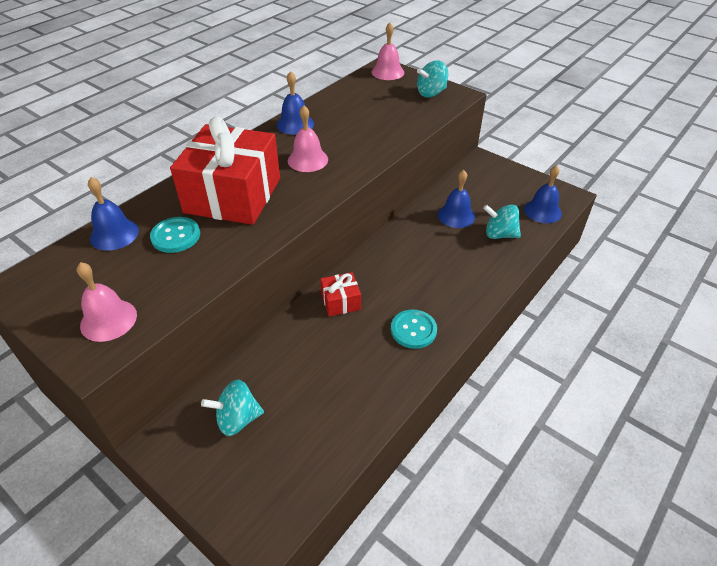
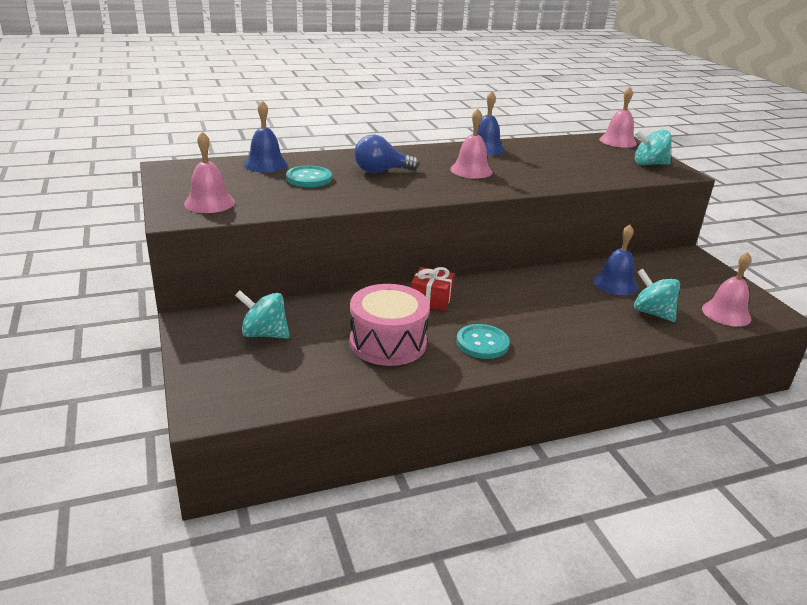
camera: 30 degrees right, 15 degrees down
red gift [170,116,280,225] -> blue light bulb [354,134,419,173]
blue bell [524,165,562,223] -> pink bell [702,252,752,327]
none -> pink drum [350,284,430,366]

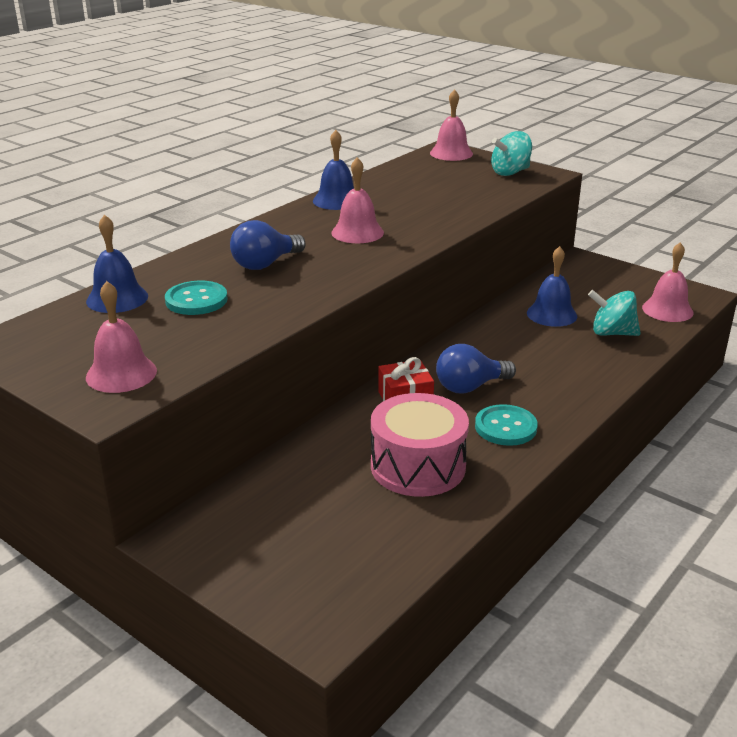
camera: 30 degrees left, 0 degrees up
turquoise spinning top [235,291,290,339] -> none
none -> blue light bulb [436,344,516,394]

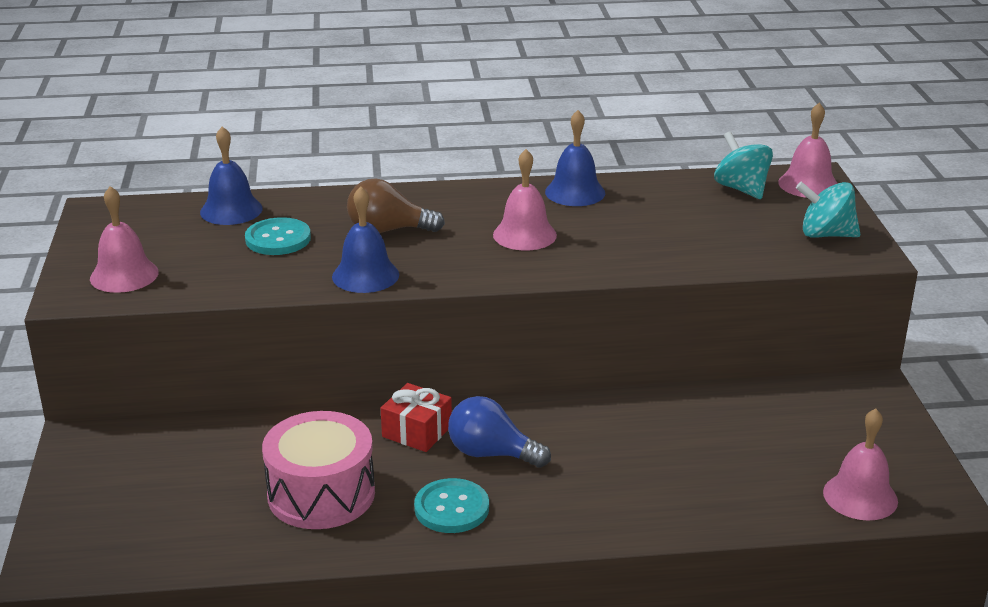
camera: 45 degrees right, 0 degrees up
blue light bulb [230,220,305,270] -> brown light bulb [347,179,445,233]
blue bell [527,246,577,327] -> blue bell moved to [332,186,399,293]
turquoise spinning top [588,290,641,336] -> turquoise spinning top moved to [714,131,773,199]

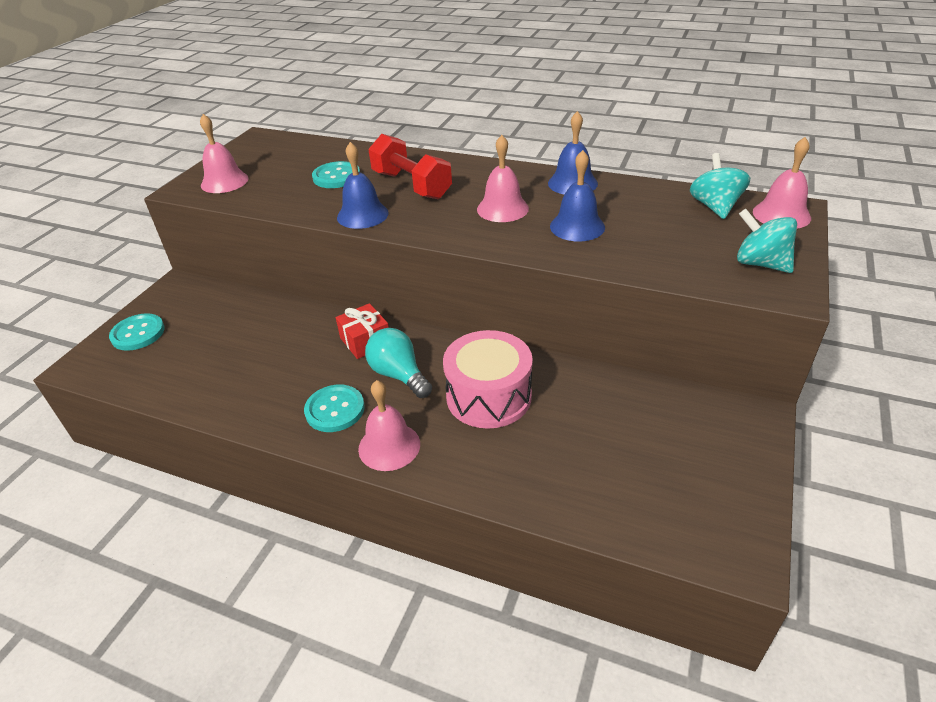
camera: 30 degrees right, 10 degrees up
blue bell [200,126,263,225] -> blue bell moved to [550,150,605,241]
pink drum [262,411,375,529] -> pink drum moved to [443,330,533,429]
brown light bulb [347,179,445,233] -> red dumbbell [368,134,452,199]
blue light bulb [448,396,551,468] -> turquoise light bulb [365,328,432,398]
pink bell [823,408,898,521] -> pink bell moved to [358,380,420,471]
none -> turquoise button [109,313,165,351]

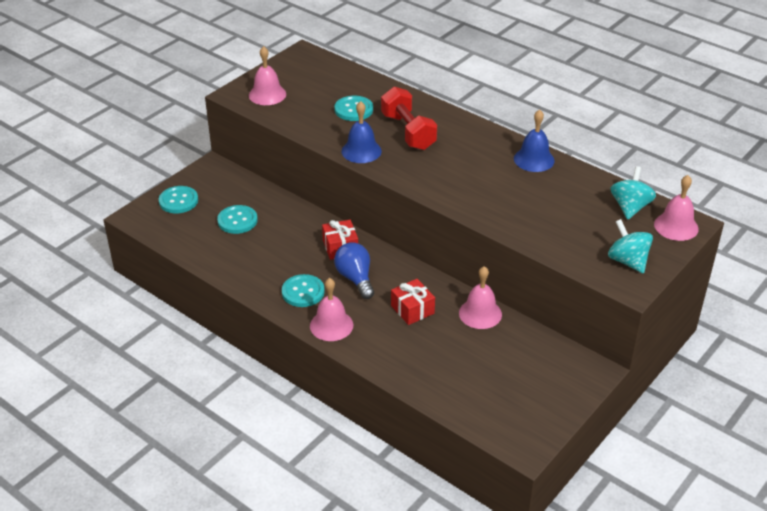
camera: 15 degrees right, 0 degrees up
turquoise light bulb [365,328,432,398] -> blue light bulb [334,242,374,299]
pink drum [443,330,533,429] -> red gift [391,279,435,325]
pink bell [477,135,529,222] -> pink bell moved to [459,266,502,329]
blue bell [550,150,605,241] -> none
none -> turquoise button [217,205,258,234]

